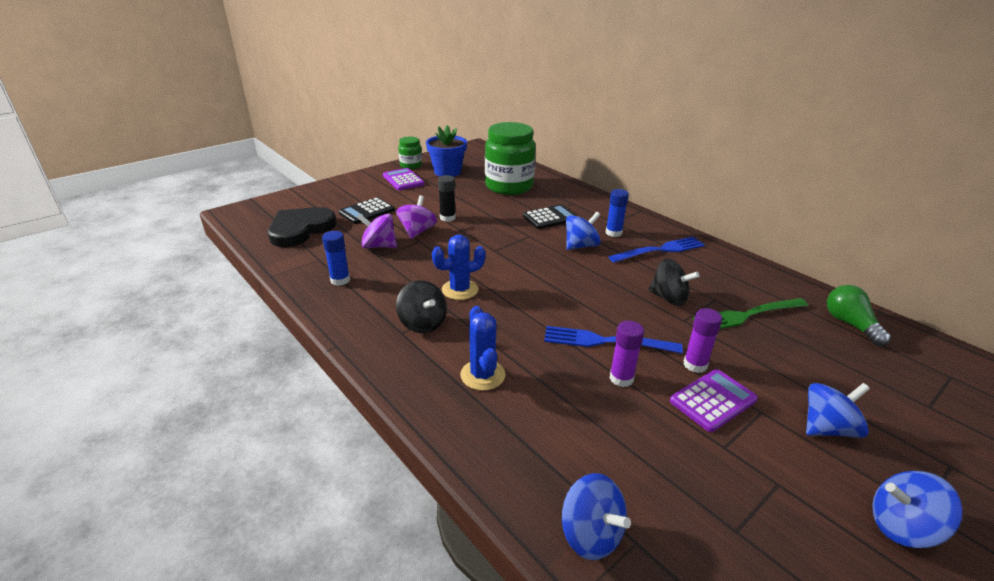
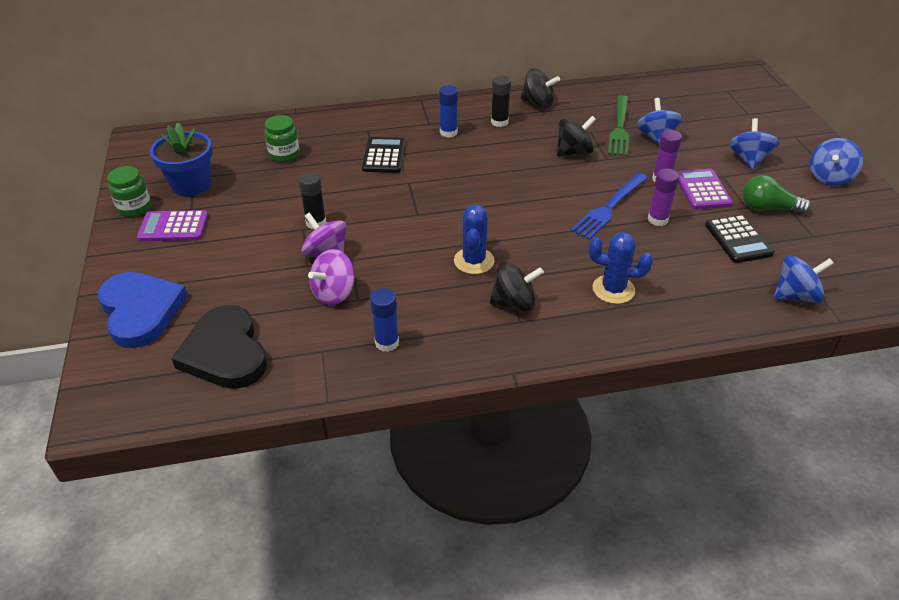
camera: 60 degrees left, 10 degrees up
black calculator [339,197,395,224] -> black calculator moved to [705,214,774,263]
green jar [485,122,536,195] -> green jar [264,115,300,163], size x0.49
blue spinning top [566,212,601,250] -> blue spinning top moved to [637,98,683,145]
blue fork [609,237,705,263] -> black glue stick [491,75,511,127]
green light bulb [827,285,891,346] -> green light bulb moved to [742,175,811,214]
none -> blue heart [98,272,188,348]
none -> black spinning top [521,69,560,108]

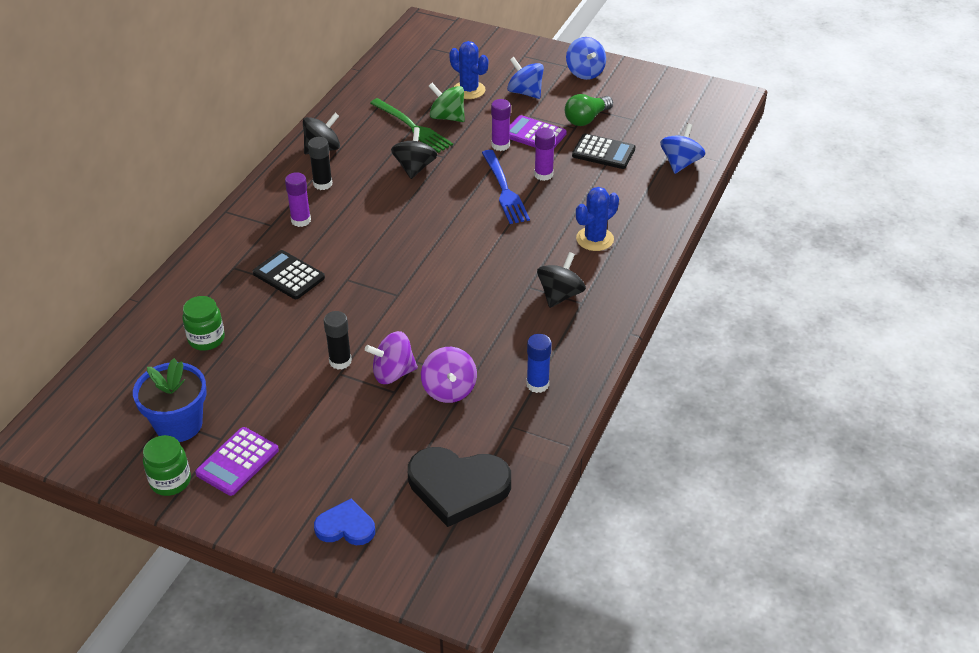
camera: 55 degrees left, 0 degrees up
blue heart [98,272,188,348] -> blue heart [314,499,375,545], size x0.57
blue glue stick [439,85,458,138] -> purple glue stick [285,172,311,227]
blue cactus [454,204,494,274] -> blue cactus moved to [449,41,488,99]
blue spinning top [637,98,683,145] -> green spinning top [429,83,465,122]

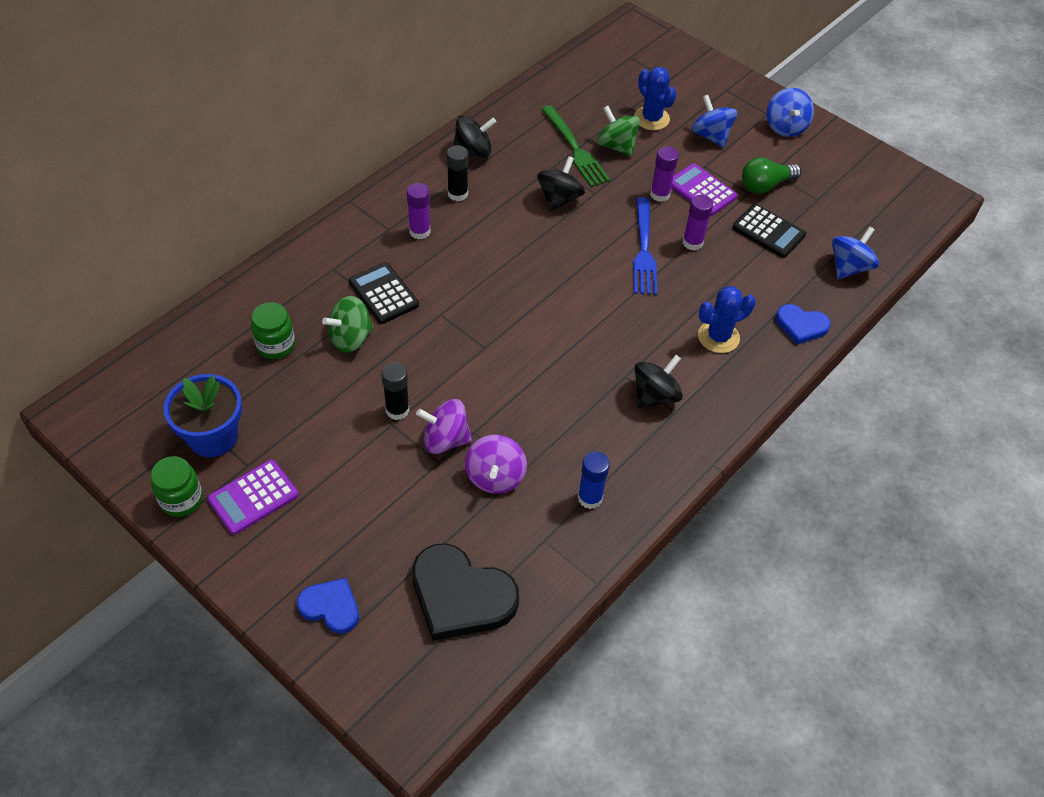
camera: 15 degrees right, 10 degrees up
none -> green spinning top [322,296,374,353]
none -> blue heart [776,304,831,345]

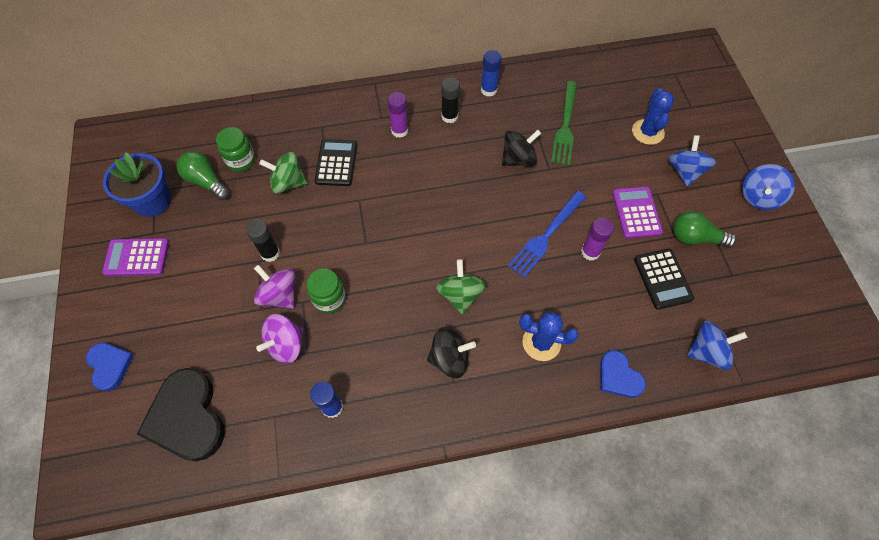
camera: 40 degrees right, 10 degrees up
green jar [151,456,203,517] -> green jar moved to [307,269,346,314]
black spinning top [453,115,496,158] -> blue glue stick [481,50,502,97]
green spinning top [597,106,640,156] -> green spinning top moved to [436,259,486,315]
purple glue stick [650,146,679,202] -> none
none -> green light bulb [176,151,230,200]

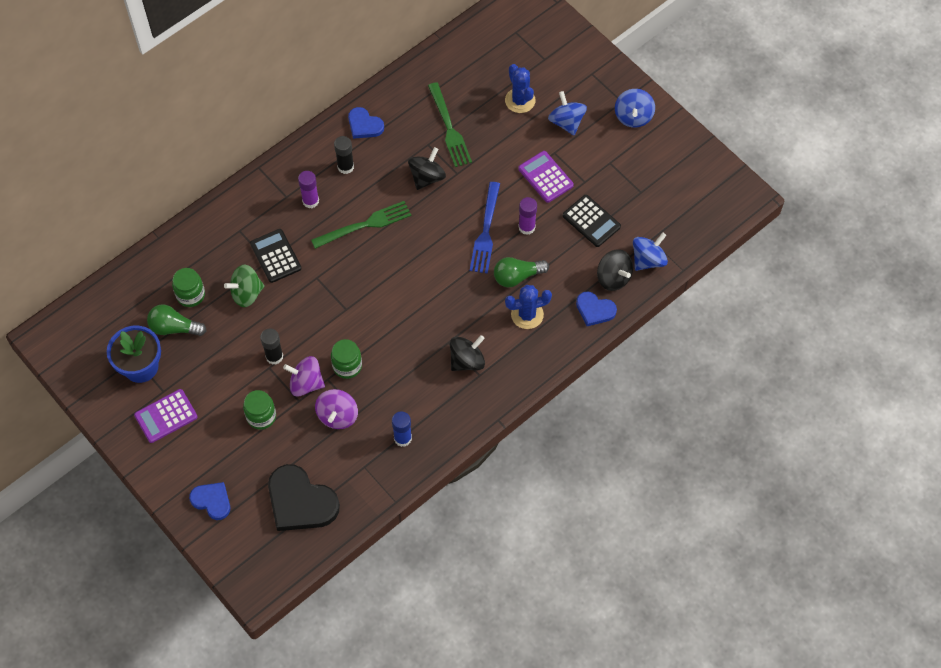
camera: 30 degrees left, 0 degrees up
green spinning top [436,259,486,315] -> none
blue glue stick [481,50,502,97] -> blue heart [348,107,384,139]
green light bulb [673,211,737,248] -> green light bulb moved to [494,257,549,287]
none -> green jar [243,390,276,430]
none -> green fork [311,201,412,249]
none -> black spinning top [597,249,633,291]

